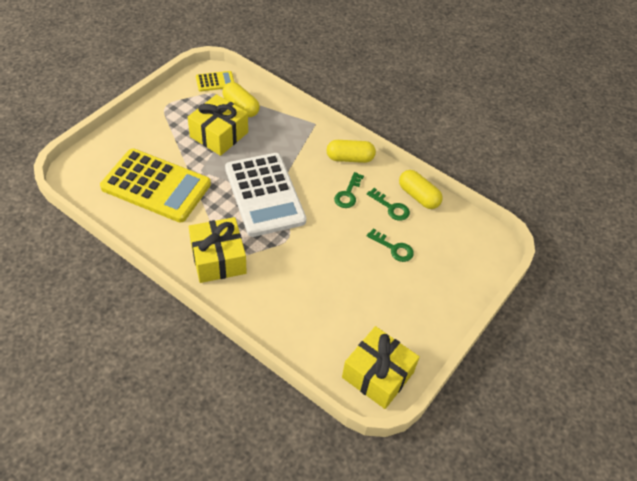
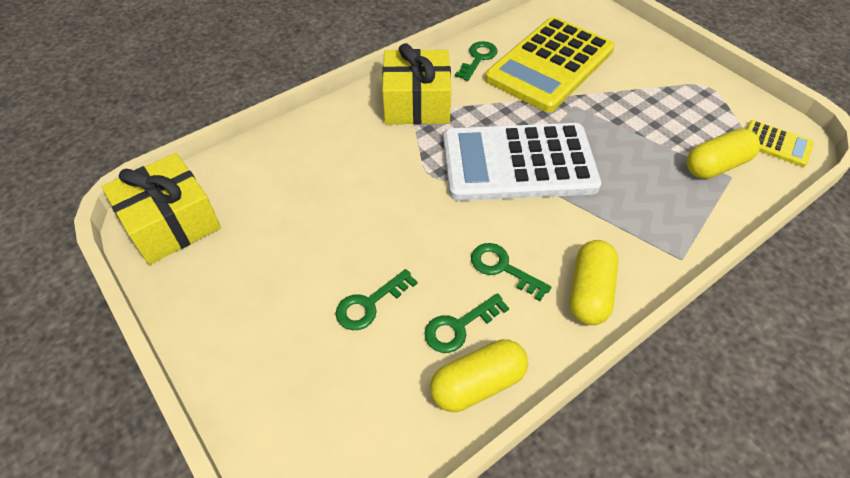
camera: 110 degrees right, 0 degrees up
yellow gift [188,94,248,156] -> none
yellow calculator [196,71,234,92] -> yellow calculator turned 60 degrees counterclockwise [747,120,814,167]
none -> green key [455,41,498,81]

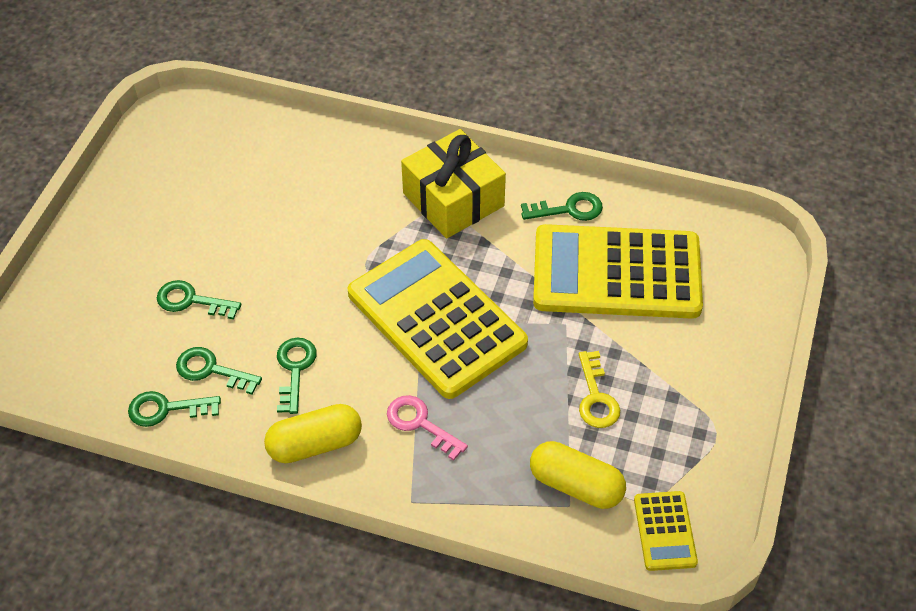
camera: 55 degrees right, 0 degrees up
yellow gift [102,153,221,265] -> none
yellow capsule [430,339,528,412] -> green key [128,391,221,427]
white calculator [443,123,601,201] -> yellow calculator [348,239,528,399]
none -> pink key [387,395,468,461]
none -> yellow key [579,351,620,428]

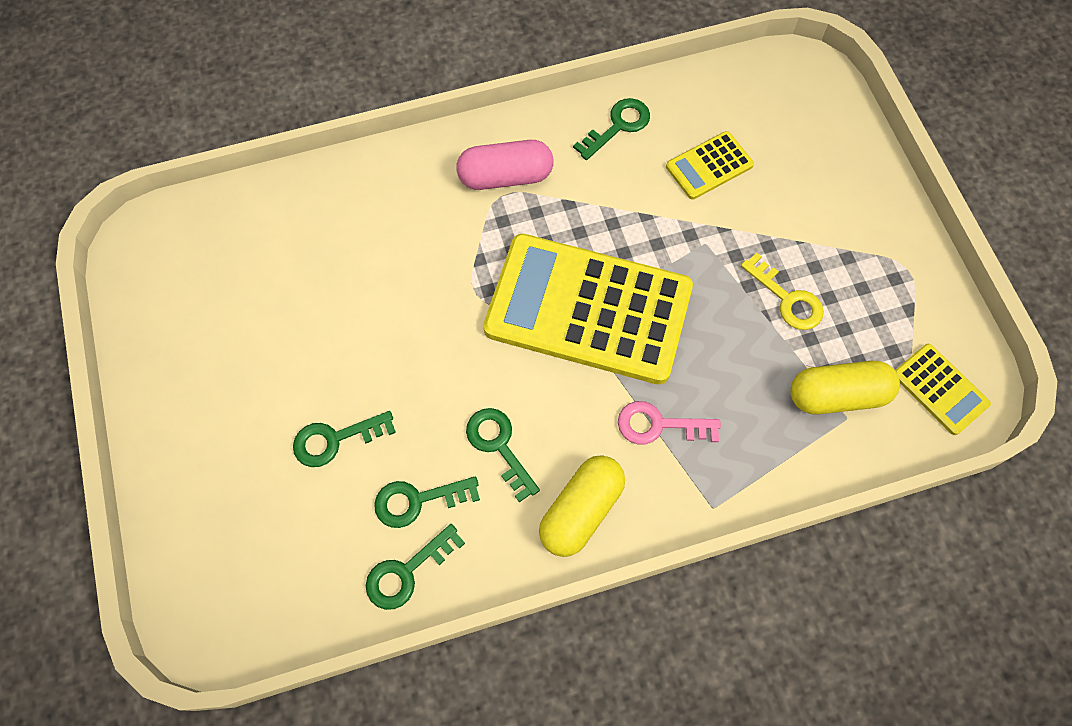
camera: 35 degrees left, 15 degrees up
yellow gift [401,129,506,239] -> pink capsule [456,140,554,190]
yellow calculator [533,224,703,319] -> yellow calculator [666,131,754,200], size x0.44

